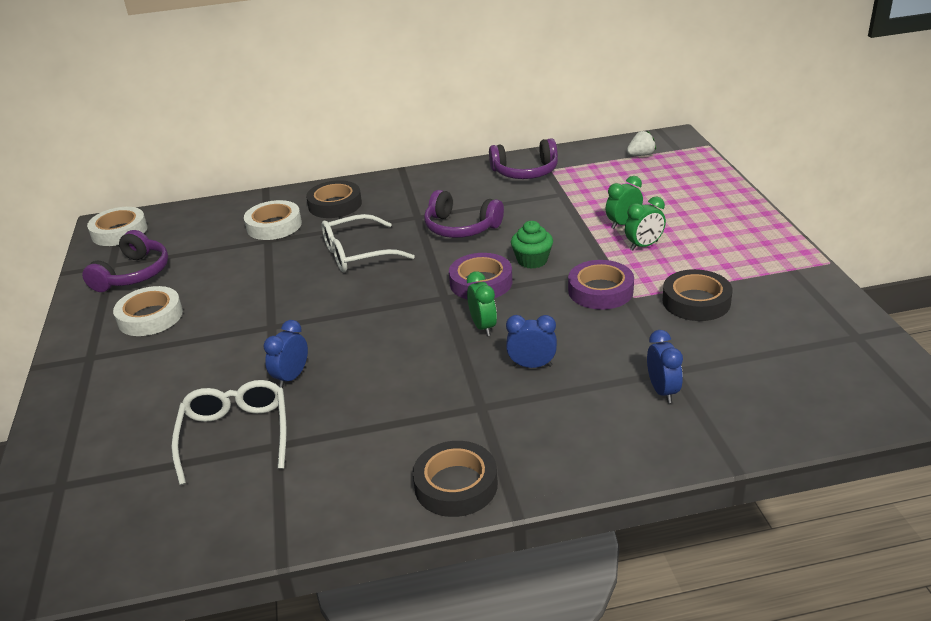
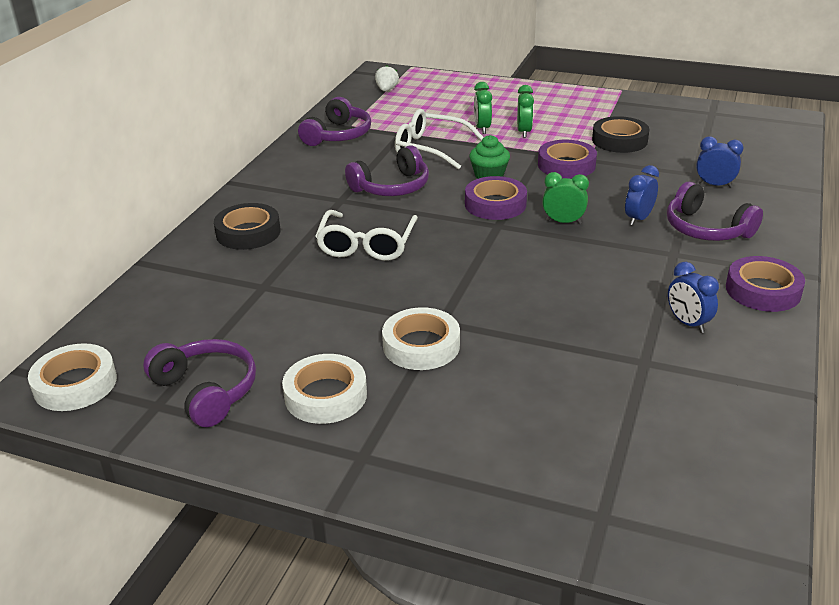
camera: 60 degrees left, 0 degrees up
white glasses [171,380,286,485] -> white glasses moved to [395,109,484,169]
white tape [244,200,302,240] -> white tape moved to [382,307,460,370]
blue clock [264,320,308,388] -> blue clock moved to [668,262,719,333]
black tape [412,441,498,517] -> purple tape [726,256,805,312]
none -> purple headphones [667,182,763,241]

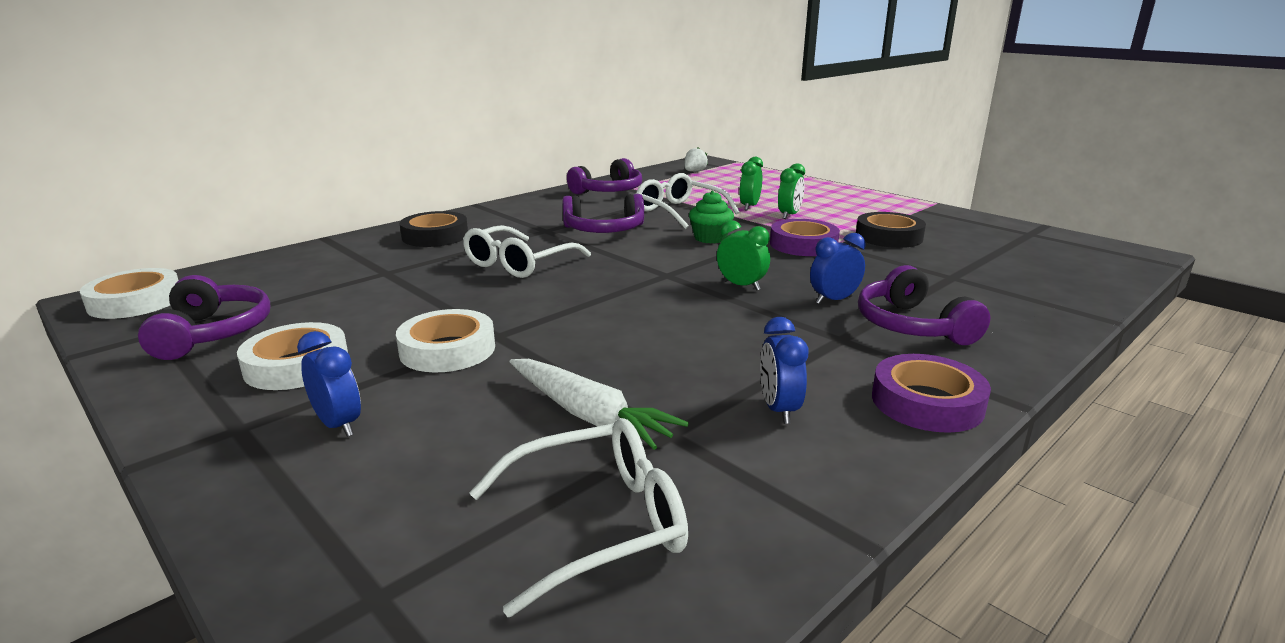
camera: 25 degrees right, 10 degrees down
purple tape [465,176,527,220] -> none
blue clock [696,136,744,188] -> blue clock moved to [297,331,361,437]
none -> white glasses [469,418,688,617]
none -> white carrot [510,359,689,450]

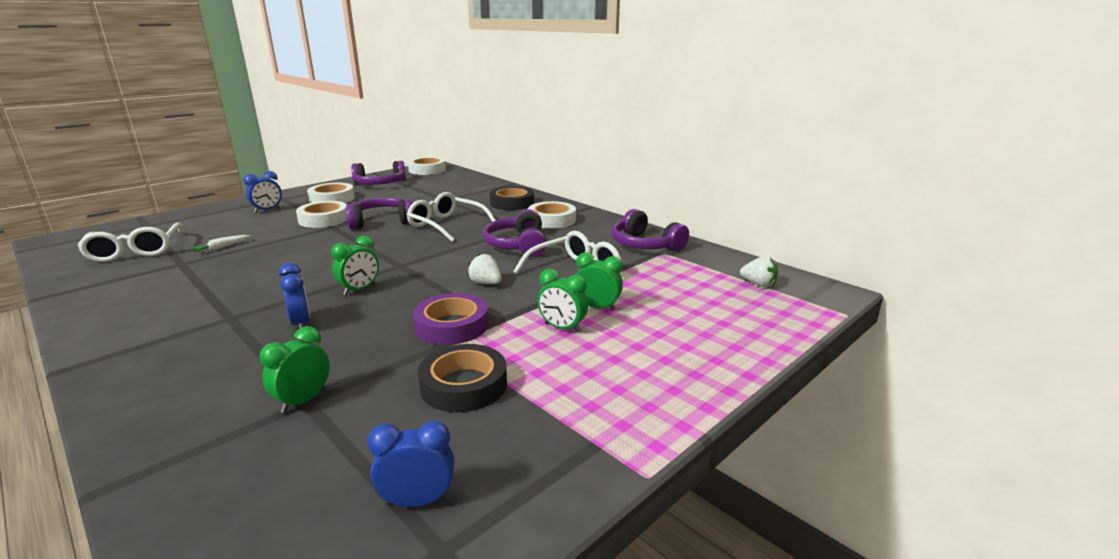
camera: 90 degrees right, 0 degrees up
white carrot [510,359,689,450] -> white carrot [189,235,250,253], size x0.51
green cupcake [689,191,734,243] -> white strawberry [467,253,501,284]
blue clock [760,317,808,424] -> blue clock moved to [367,421,454,507]
purple headphones [858,265,990,345] -> purple headphones moved to [346,197,413,230]
purple tape [872,354,991,433] -> none
none -> green clock [260,326,330,413]
none -> white tape [528,201,576,228]

